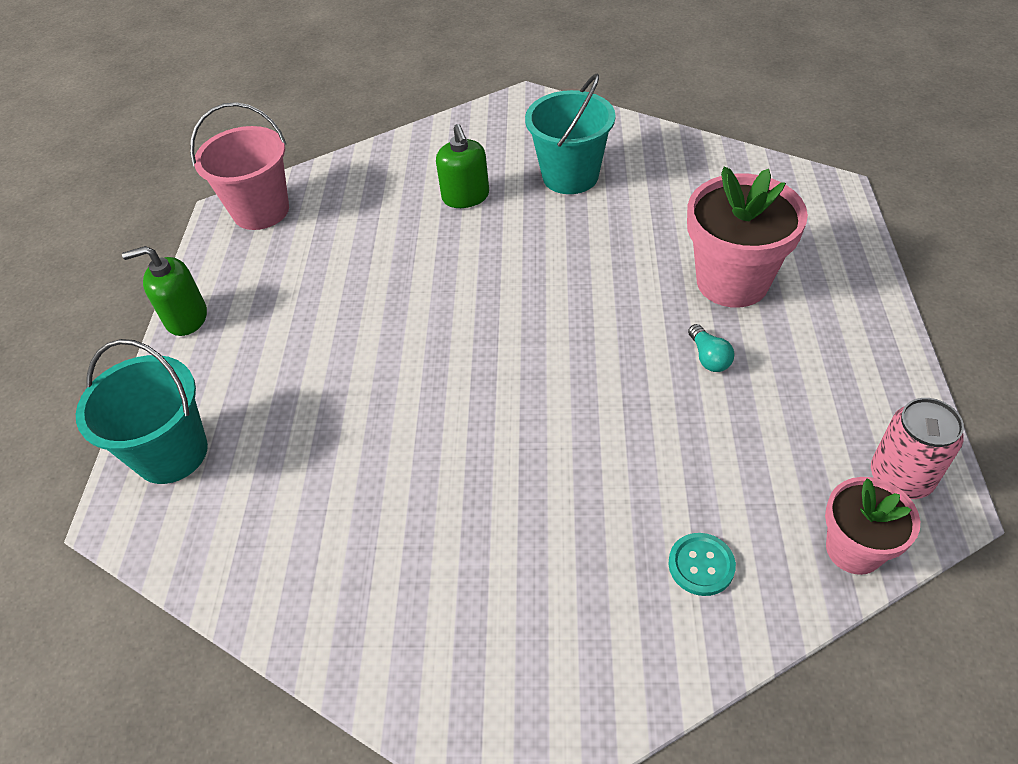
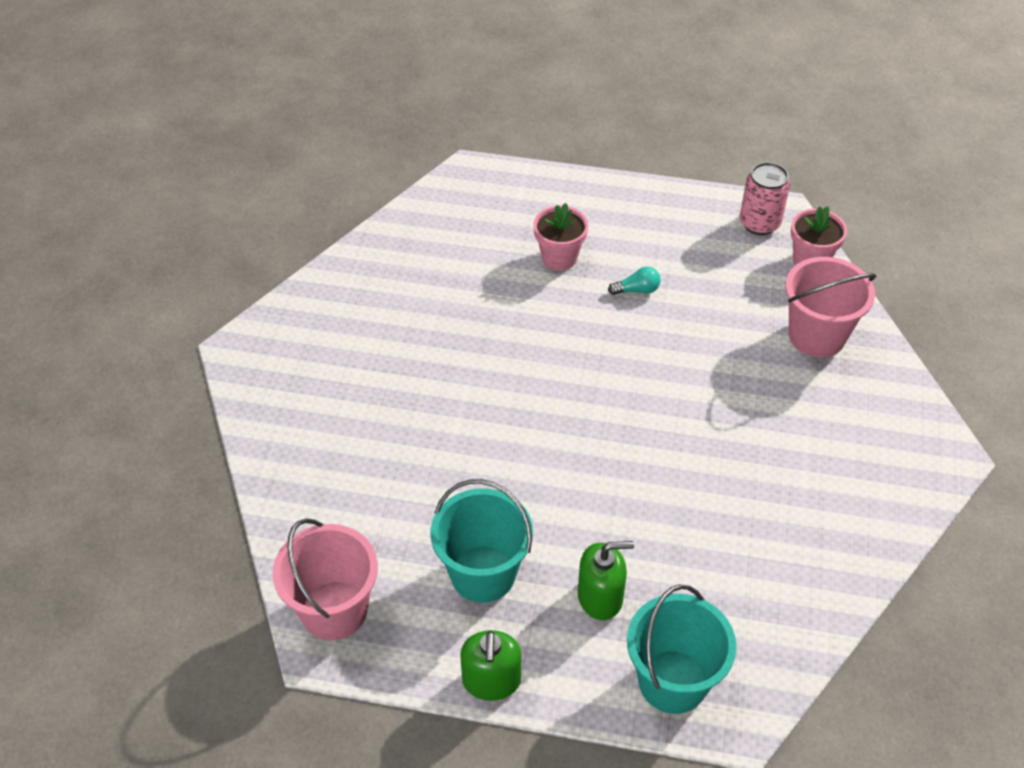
camera: 85 degrees left, 0 degrees up
green soap dispenser [436,124,489,208] -> green soap dispenser moved to [578,541,634,620]
turquoise bucket [525,74,615,194] -> turquoise bucket moved to [431,479,533,603]
turquoise button [669,533,736,596] -> pink bucket [785,257,876,358]
pink flower pot [687,167,808,308] -> pink flower pot [534,203,588,270], size x0.60

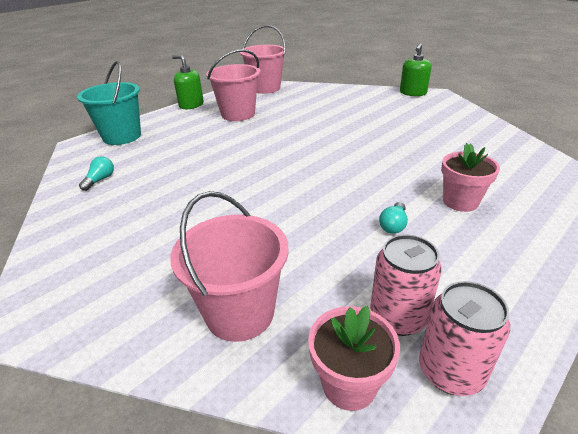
camera: 125 degrees right, 15 degrees down
turquoise bucket [431,479,533,603] -> pink bucket [206,49,260,121]
green soap dispenser [578,541,634,620] -> green soap dispenser moved to [400,43,431,96]
none -> turquoise light bulb [79,156,114,191]
none -> pink can [370,235,442,336]

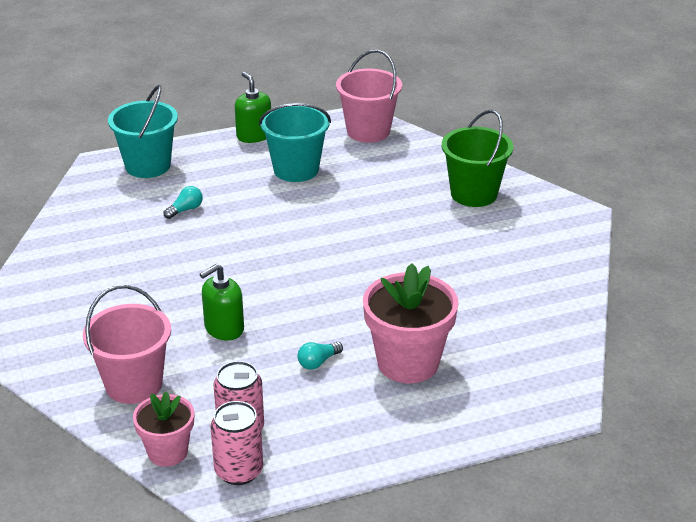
camera: 25 degrees right, 0 degrees up
turquoise light bulb [79,156,114,191] -> turquoise light bulb moved to [164,186,203,219]
pink bucket [206,49,260,121] -> turquoise bucket [259,103,331,182]
green soap dispenser [400,43,431,96] -> green soap dispenser moved to [200,264,244,341]
pink flower pot [441,143,500,212] -> pink flower pot [363,263,458,383], size x1.67
none -> green bucket [442,110,513,207]

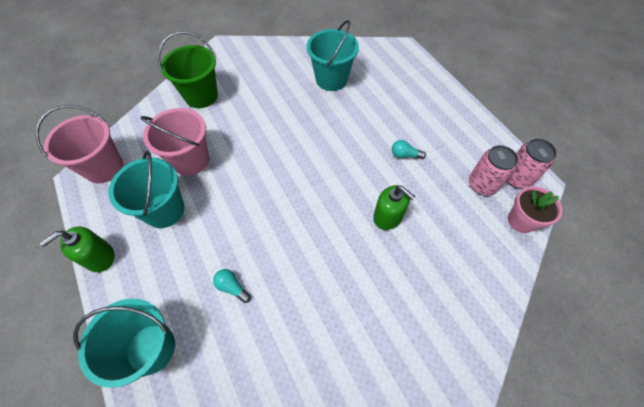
camera: 100 degrees left, 25 degrees up
pink bucket [83,285,171,404] -> pink bucket moved to [140,108,209,176]
turquoise light bulb [298,342,343,370] -> turquoise light bulb turned 150 degrees clockwise [392,140,426,159]
pink flower pot [363,263,458,383] -> none
none -> turquoise bucket [307,20,359,91]

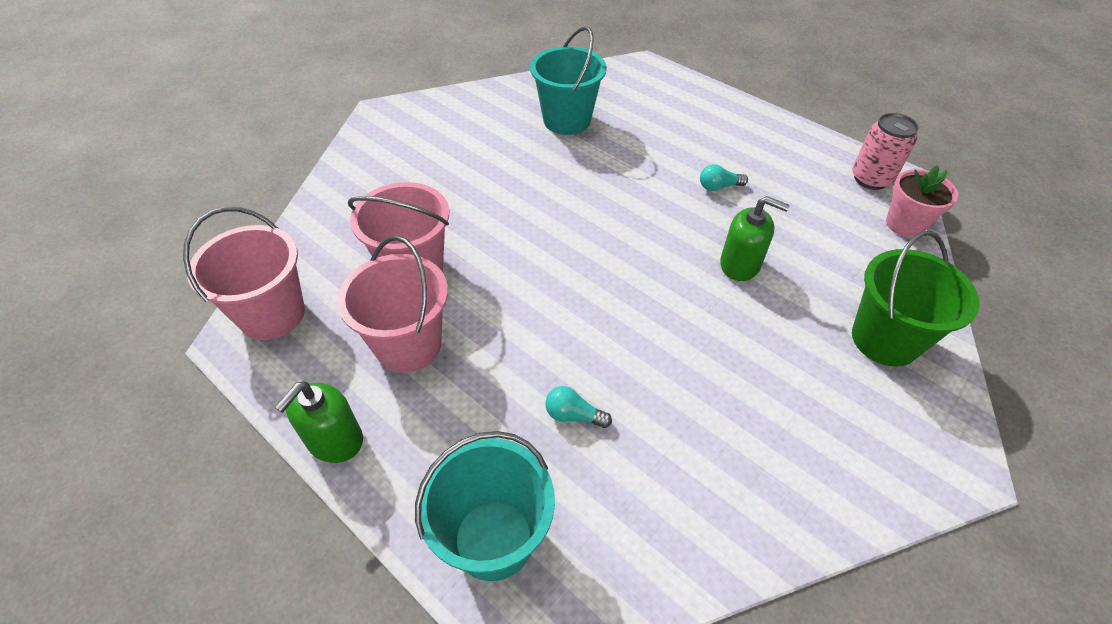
camera: 20 degrees left, 10 degrees down
turquoise bucket [108,150,185,228] -> pink bucket [337,236,448,373]
green bucket [158,31,218,108] -> green bucket moved to [852,231,980,367]
pink can [469,145,518,195] -> none

